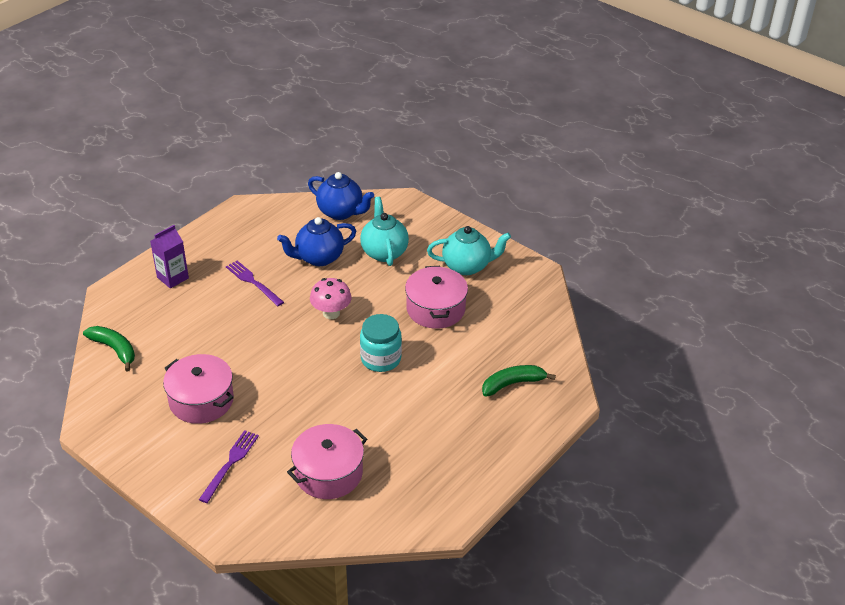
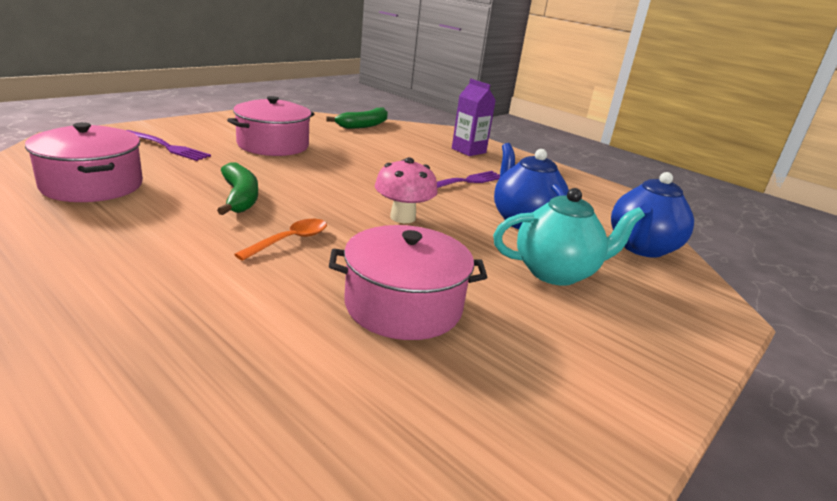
camera: 90 degrees right, 15 degrees down
turquoise jar [360,314,402,372] -> orange spoon [234,219,327,261]
turquoise teapot [427,226,511,275] -> none
green banana [482,365,556,396] -> green banana moved to [217,162,258,215]

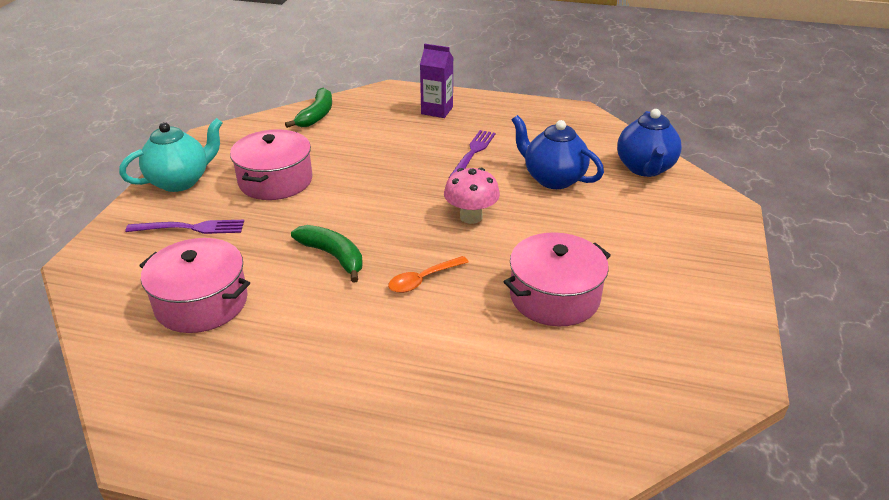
camera: 25 degrees left, 10 degrees up
orange spoon [234,219,327,261] -> orange spoon turned 135 degrees counterclockwise [388,256,469,293]
turquoise teapot [493,188,645,286] -> turquoise teapot moved to [119,118,222,192]

